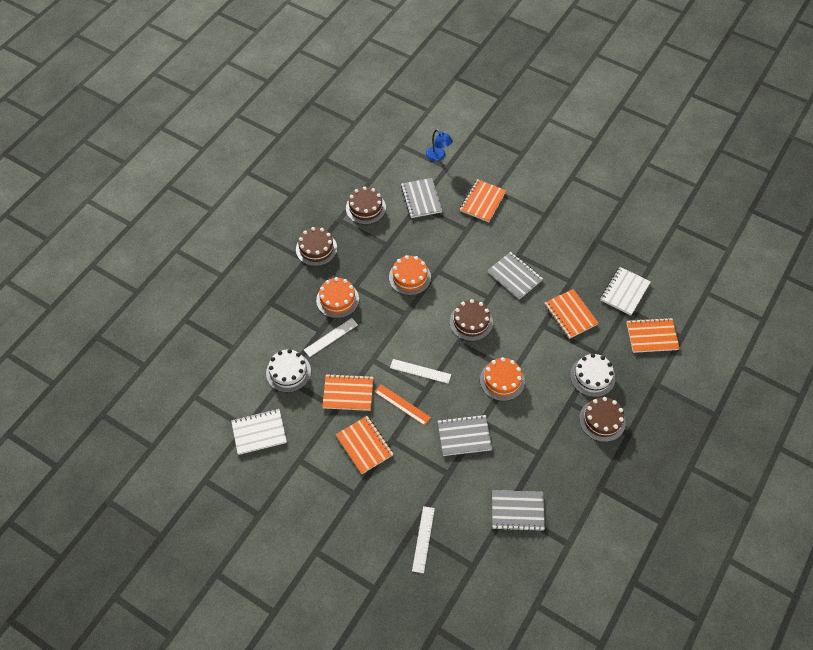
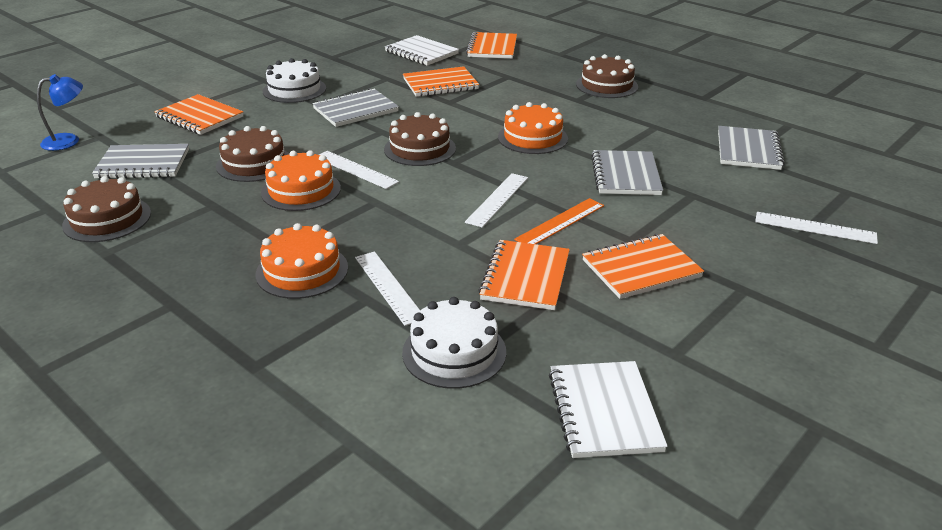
camera: 80 degrees left, 25 degrees down
brown cake [296,227,337,266] -> brown cake moved to [216,126,289,182]
white cake [570,353,615,397] -> white cake moved to [263,58,326,103]
none -> white ruler [319,151,399,189]

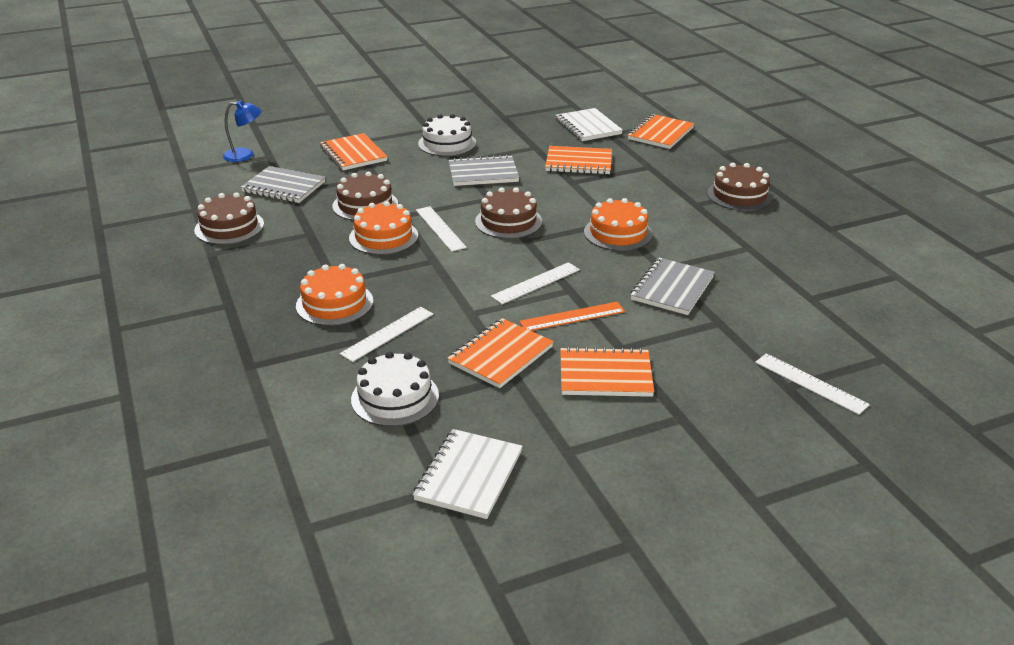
camera: 25 degrees right, 0 degrees up
white ruler [355,252,420,326] -> white ruler turned 45 degrees clockwise [340,307,433,362]
grey notebook [718,126,785,170] -> none

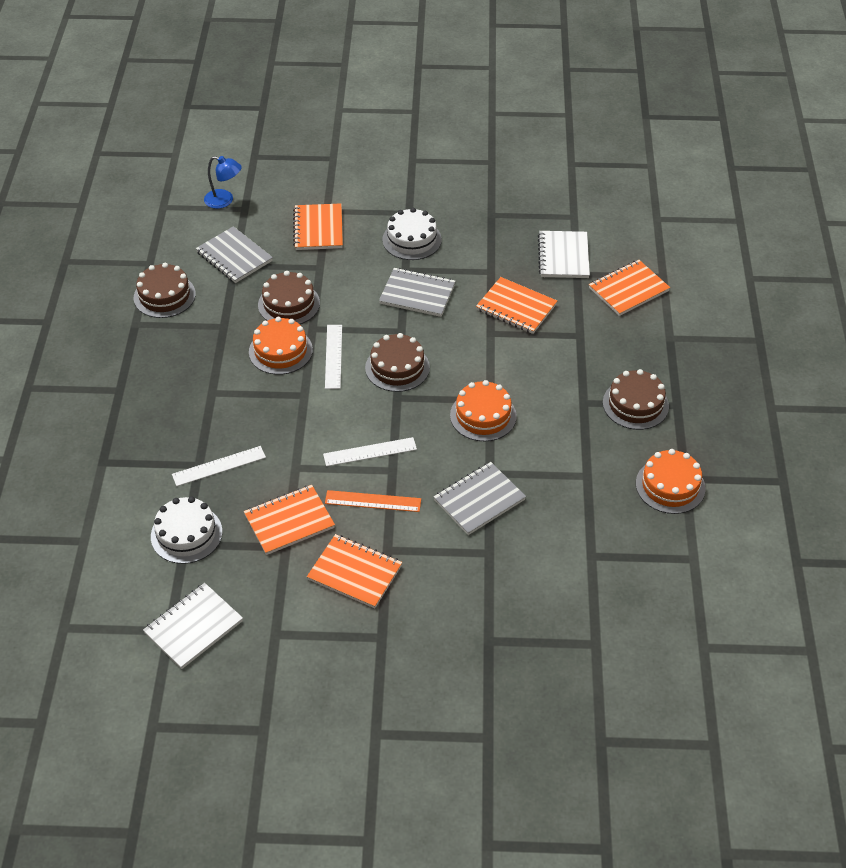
camera: 25 degrees right, 15 degrees up
orange cake [296,264,373,326] -> orange cake moved to [636,449,706,514]
white ruler [755,353,870,415] -> none

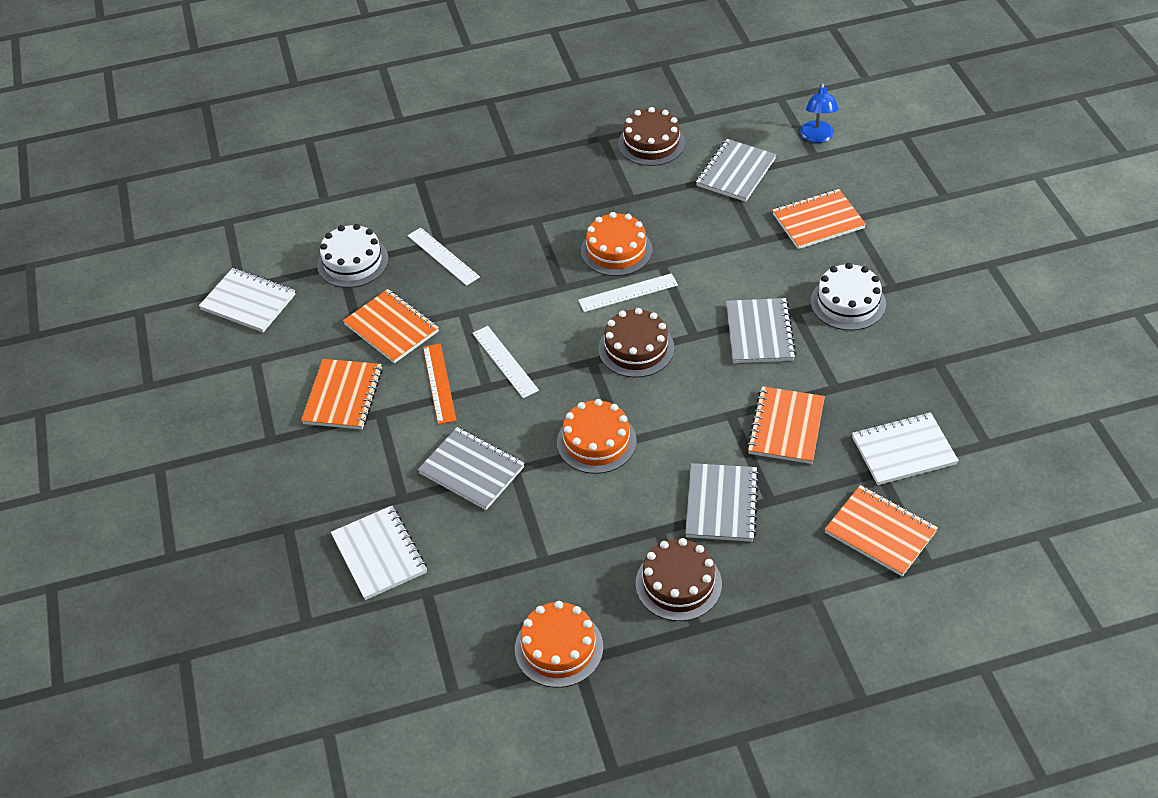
camera: 75 degrees right, 0 degrees up
brown cake [258,271,320,324] -> none
none -> white notebook [331,506,427,600]
none -> grey notebook [686,463,759,542]

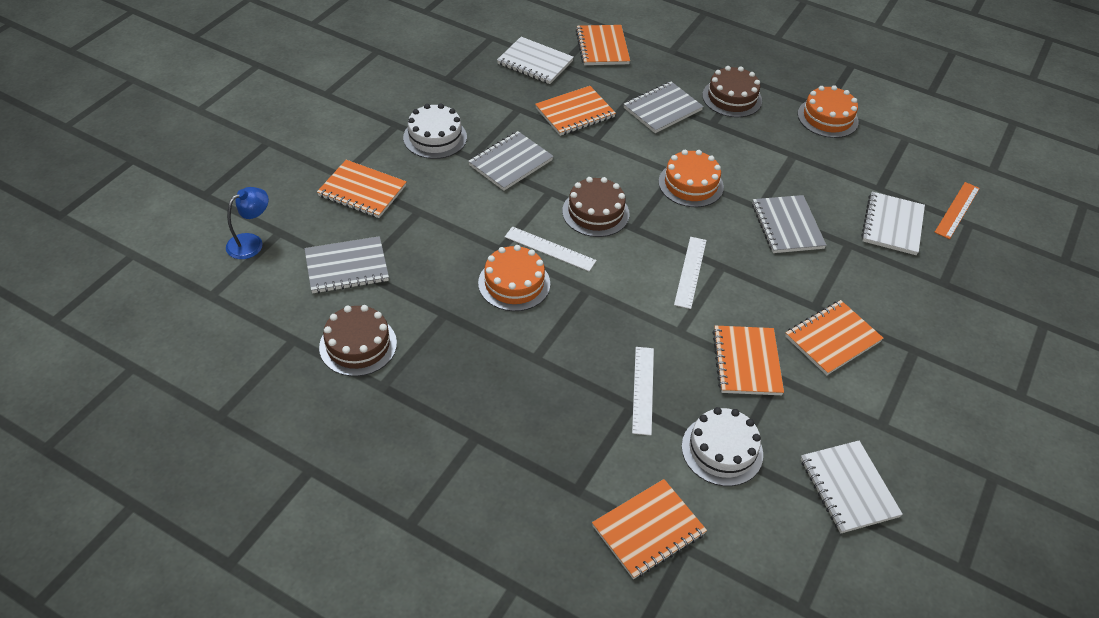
camera: 140 degrees left, 0 degrees up
orange ruler [423,343,457,425] -> orange ruler moved to [934,182,980,239]
none -> orange notebook [592,479,707,579]

